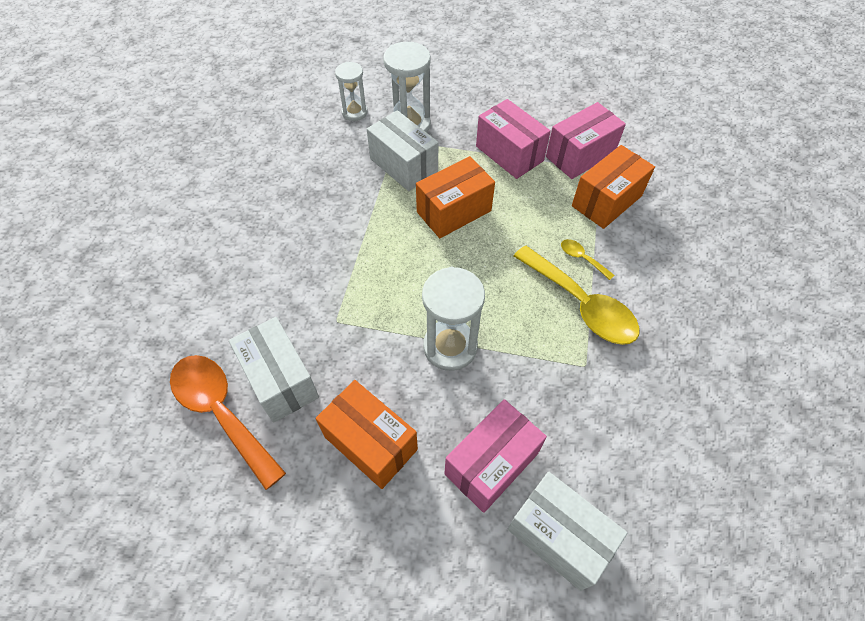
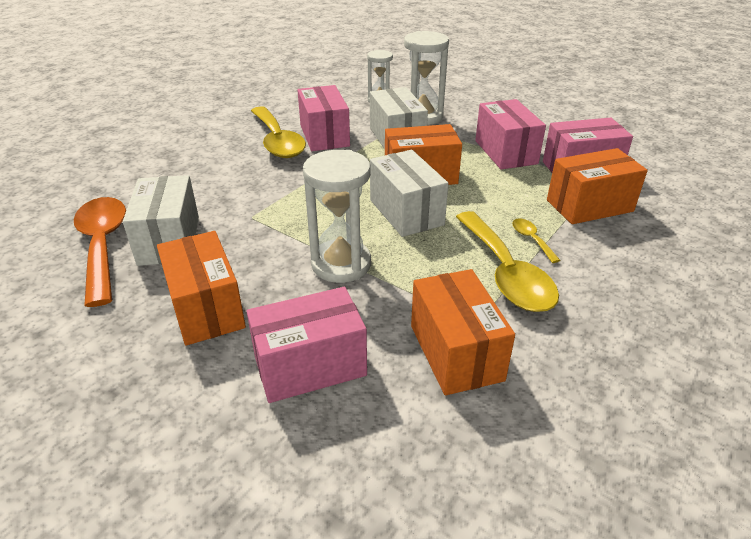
camera: 25 degrees right, 20 degrees down
white box [508,472,628,591] -> white box moved to [370,150,449,237]
none -> yellow spoon [251,106,306,158]
none -> pink box [298,85,350,151]
none -> orange box [411,269,515,395]

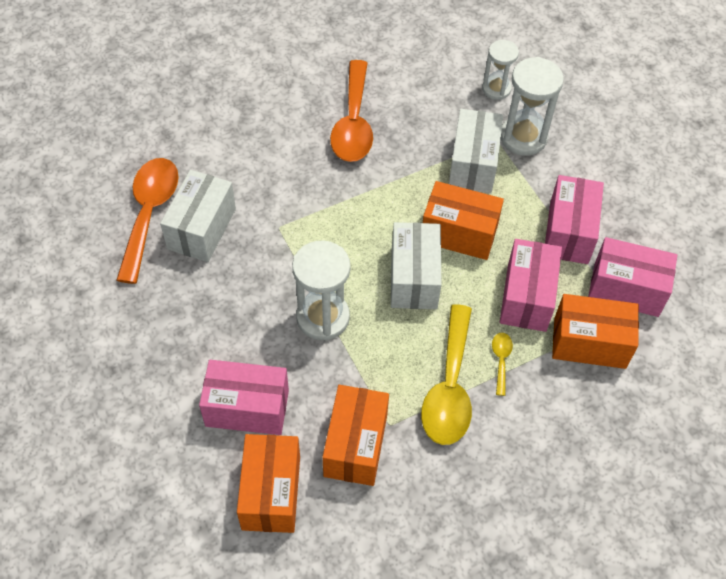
camera: 25 degrees right, 20 degrees up
orange box [157,231,246,346] -> orange box moved to [237,434,300,533]
yellow spoon [251,106,306,158] -> orange spoon [330,60,373,162]
pink box [298,85,350,151] -> pink box moved to [500,239,562,332]

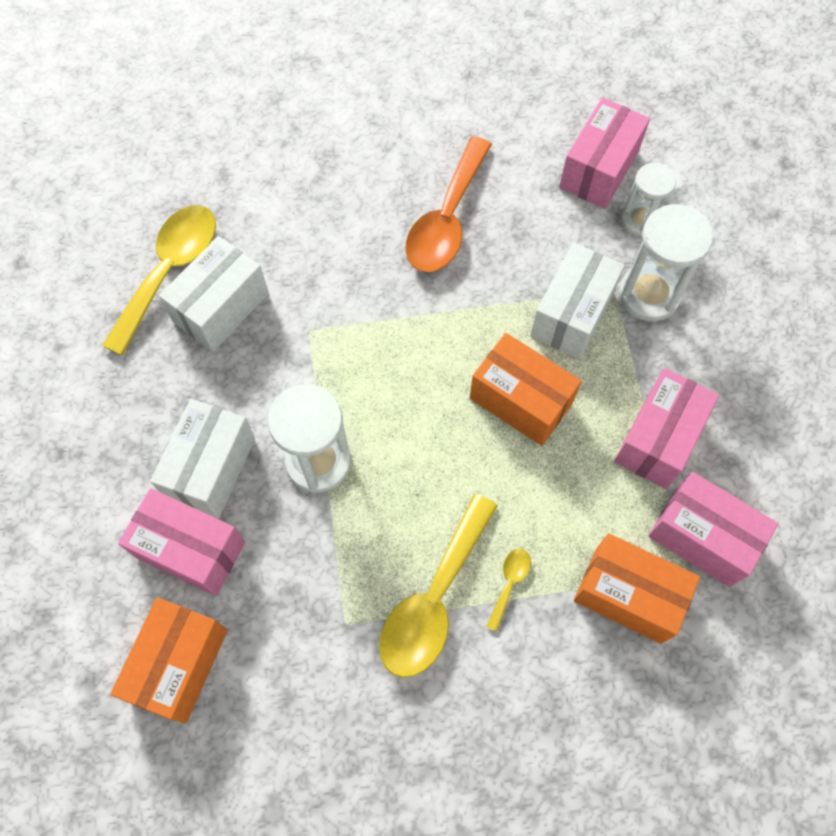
camera: 20 degrees right, 10 degrees up
orange spoon [116,158,179,284] -> yellow spoon [102,205,216,356]
orange box [323,385,389,486] -> none
white box [391,222,442,309] -> white box moved to [150,399,255,518]
pink box [500,239,562,332] -> pink box moved to [559,97,650,209]

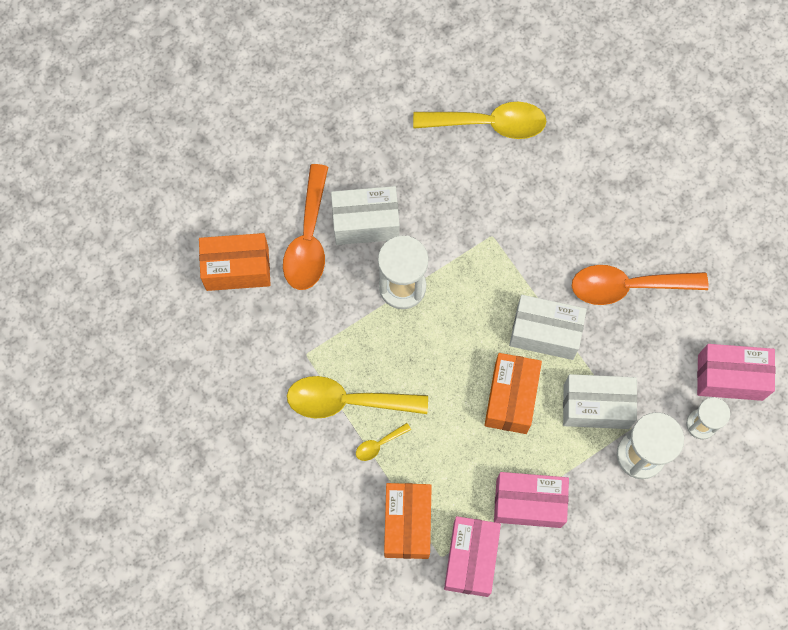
camera: 65 degrees right, 5 degrees up
pink box [118,488,245,596] -> orange spoon [283,164,328,290]
white box [159,236,269,352] -> white box moved to [509,295,587,360]
yellow spoon [486,548,531,632] -> yellow spoon turned 150 degrees clockwise [356,423,411,461]

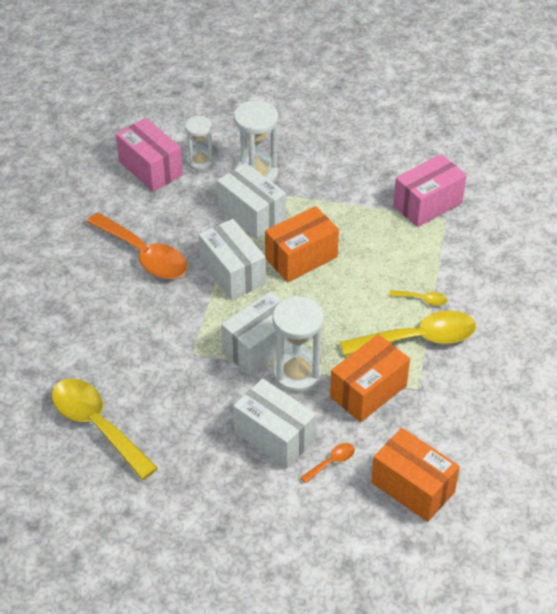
camera: 135 degrees left, 25 degrees down
orange spoon [283,164,328,290] -> orange spoon [300,443,355,483], size x0.43
yellow spoon [287,376,428,418] -> yellow spoon turned 60 degrees counterclockwise [340,310,476,356]
orange box [384,483,432,559] -> orange box moved to [330,334,410,422]
pink box [494,472,569,528] -> none
none -> white box [221,291,292,376]

